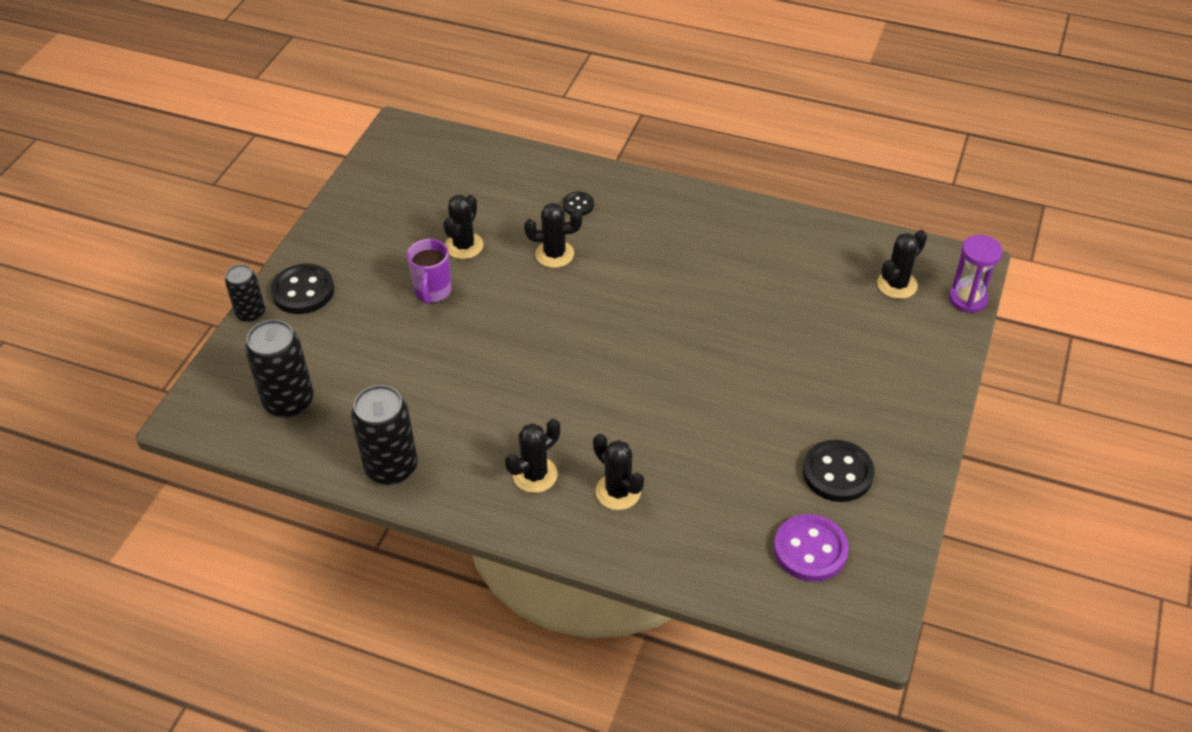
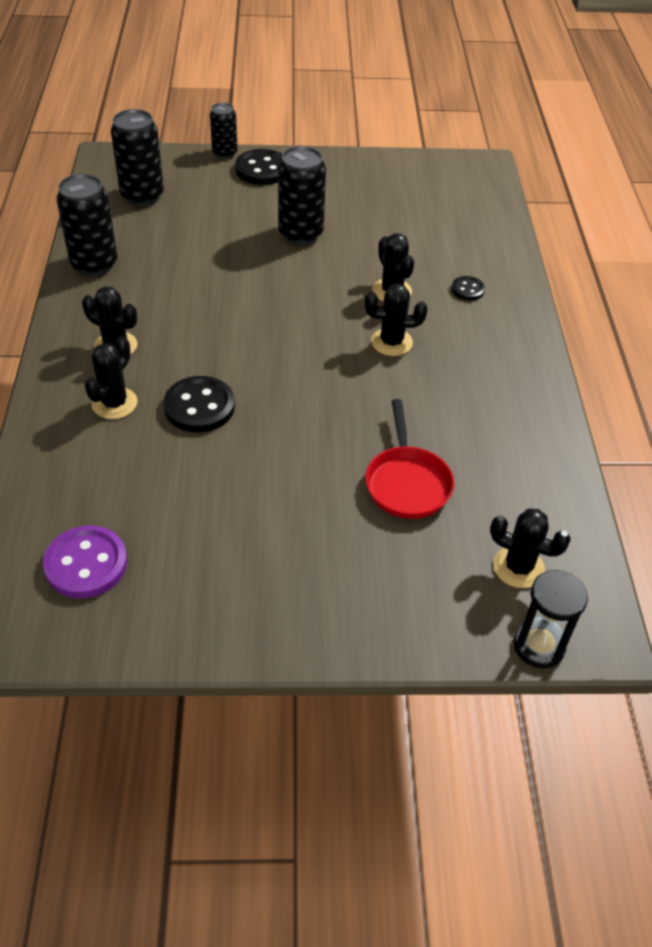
camera: 65 degrees right, 0 degrees up
purple mug [407,239,452,304] -> black can [278,146,326,245]
black cactus [443,195,483,259] -> black cactus moved to [365,283,428,356]
black button [803,440,874,502] -> black button moved to [164,376,235,432]
purple hourglass [949,235,1003,313] -> black hourglass [513,570,588,668]
none -> red pan [365,399,454,519]

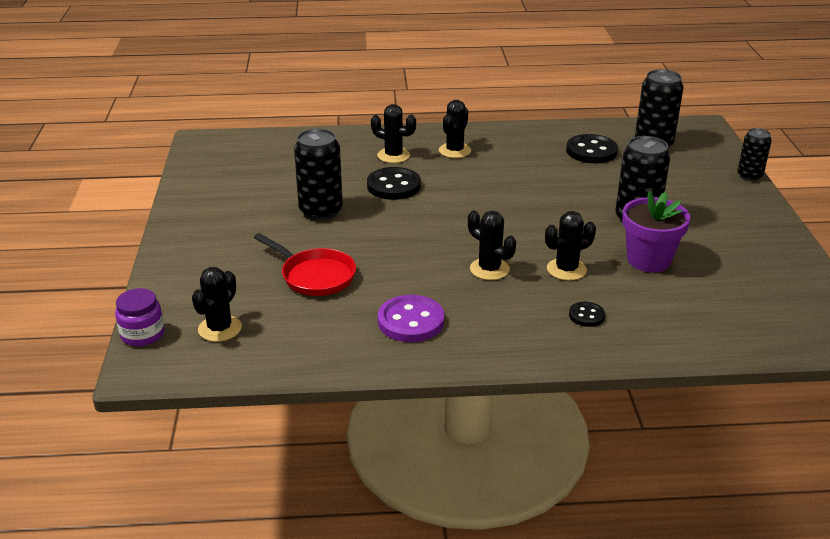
camera: 90 degrees right, 15 degrees down
purple button [43,525,127,599] -> purple button moved to [378,295,444,342]
black can [56,174,118,276] -> black can moved to [294,129,343,221]
black button [235,149,282,185] -> black button moved to [566,134,618,163]
black cactus [365,283,428,356] -> black cactus turned 45 degrees counterclockwise [468,211,516,280]
red pan [365,399,454,519] -> red pan turned 135 degrees counterclockwise [254,233,356,296]
black hourglass [513,570,588,668] -> purple jar [115,288,164,346]
none -> purple flower pot [622,191,691,273]

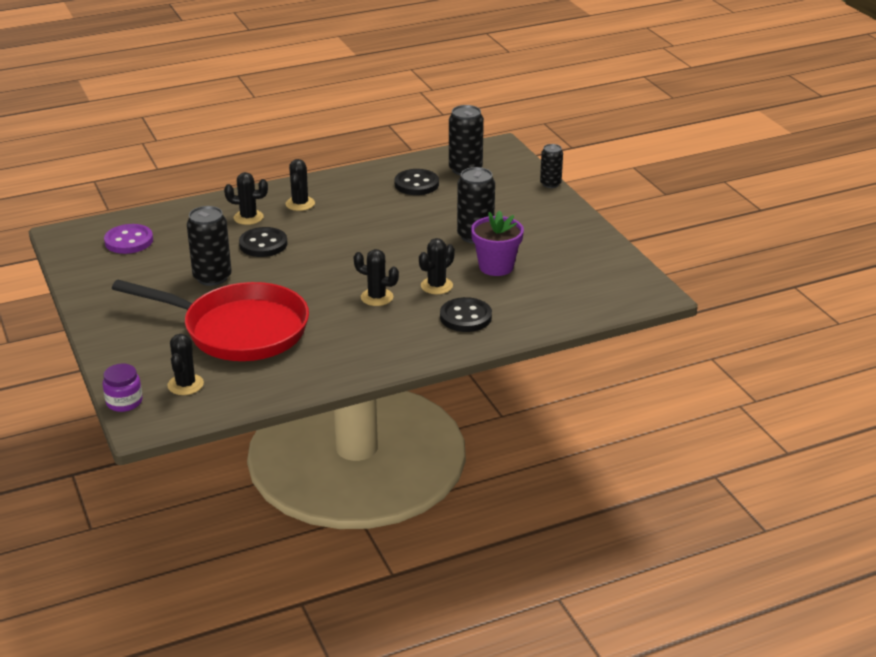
camera: 20 degrees left, 0 degrees up
red pan [254,233,356,296] -> red pan [112,280,309,361], size x1.97
purple button [378,295,444,342] -> purple button moved to [104,224,153,254]
black button [569,302,605,327] -> black button [440,297,492,332], size x1.85

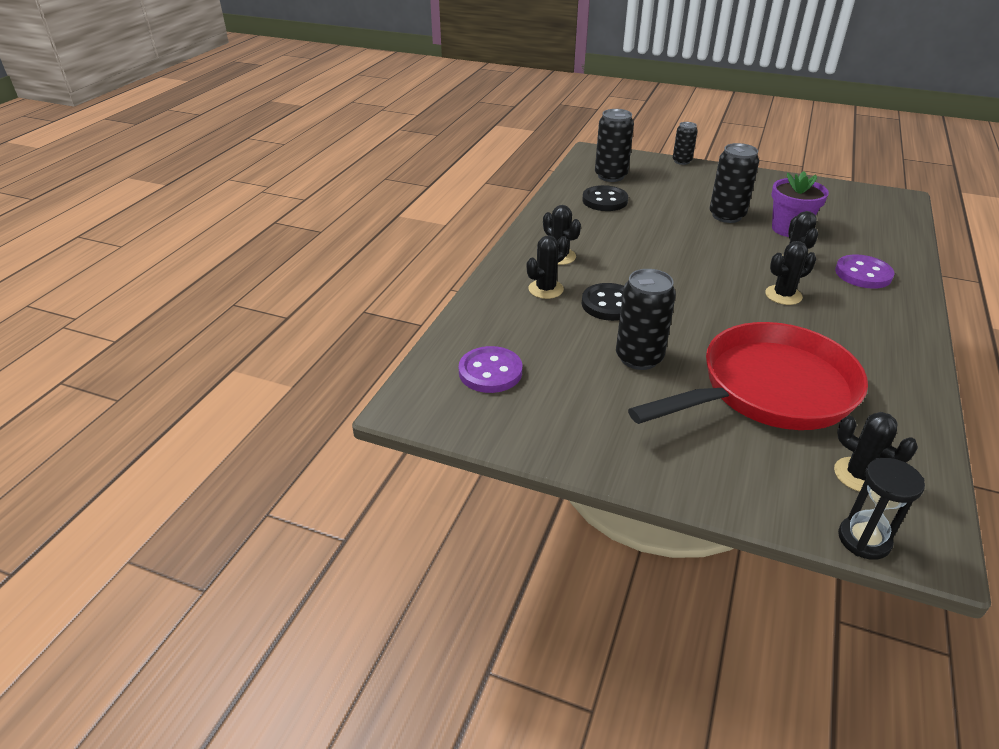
camera: 45 degrees left, 5 degrees up
purple jar [103,364,143,412] -> black hourglass [838,458,925,560]
black button [440,297,492,332] -> purple button [835,254,894,289]

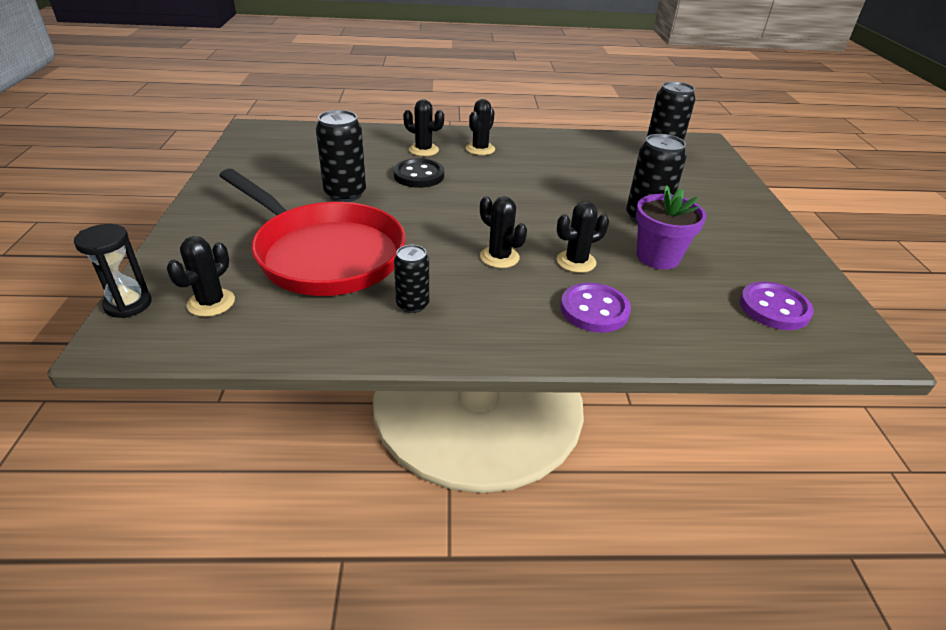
camera: 65 degrees right, 0 degrees up
purple button [459,346,522,393] -> purple button moved to [740,282,814,330]
black button [582,185,628,211] -> none
black can [673,122,698,165] -> black can moved to [394,245,429,313]

